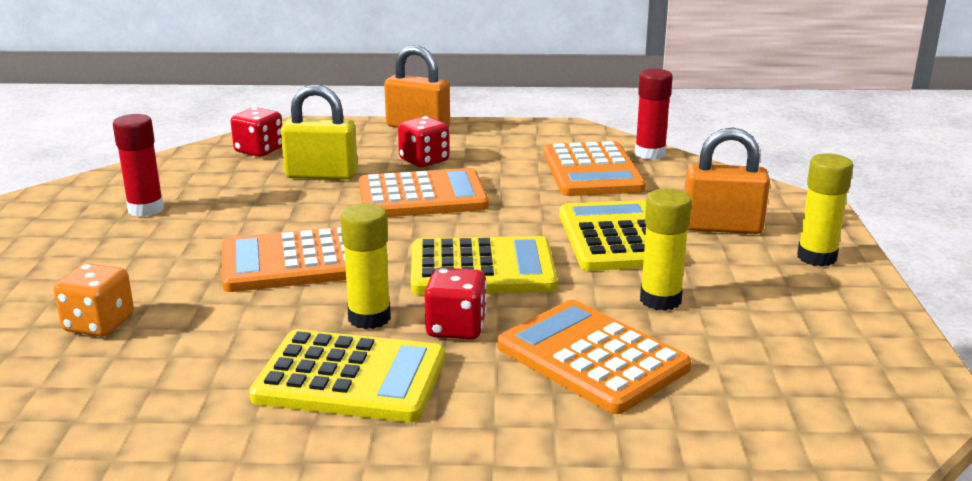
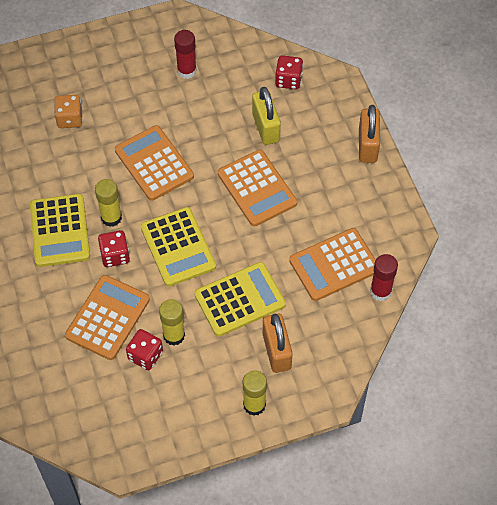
camera: 70 degrees right, 35 degrees up
red dice [398,116,449,167] -> red dice moved to [126,329,163,370]

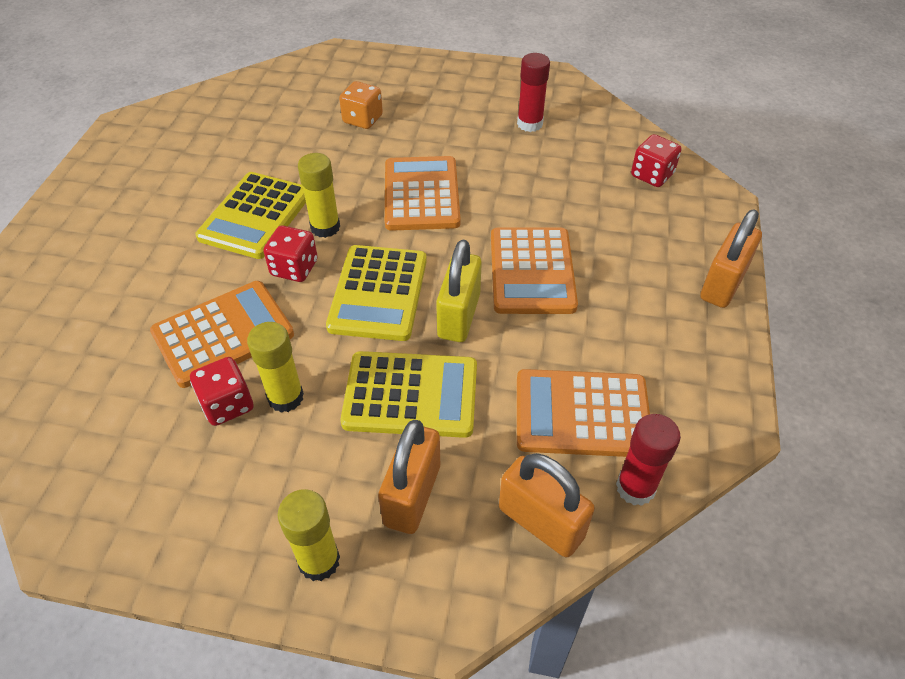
camera: 30 degrees right, 10 degrees down
yellow padlock [252,87,281,145] -> yellow padlock moved to [436,240,482,342]
none -> orange padlock [499,453,595,558]

